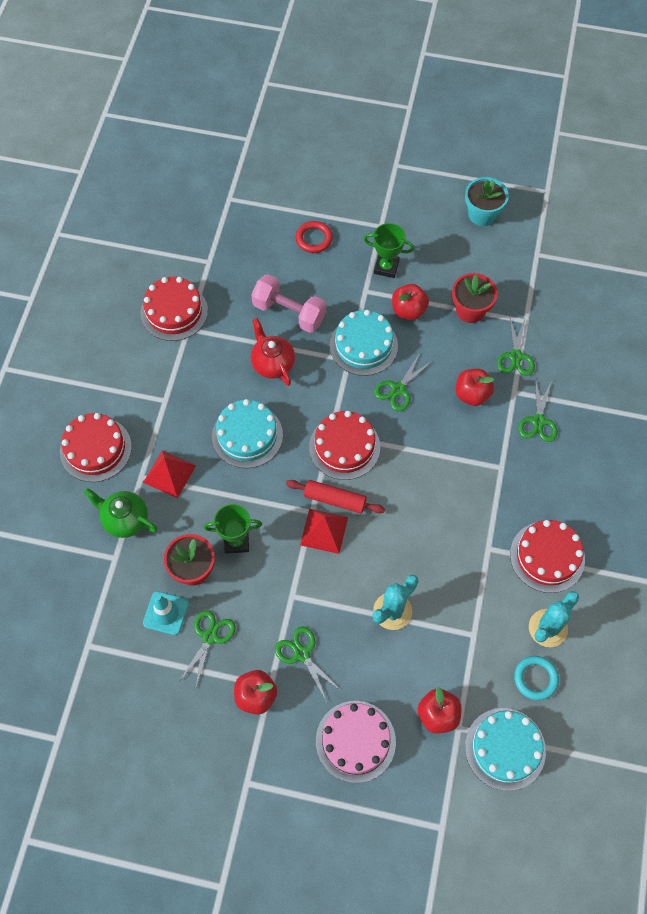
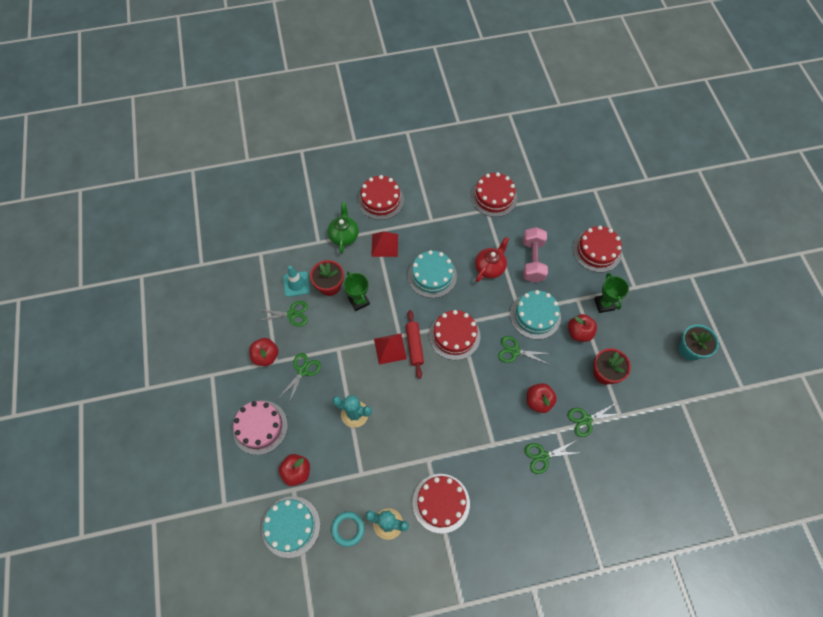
camera: 65 degrees right, 0 degrees up
red ring [296,221,333,253] -> red cake [573,226,622,273]

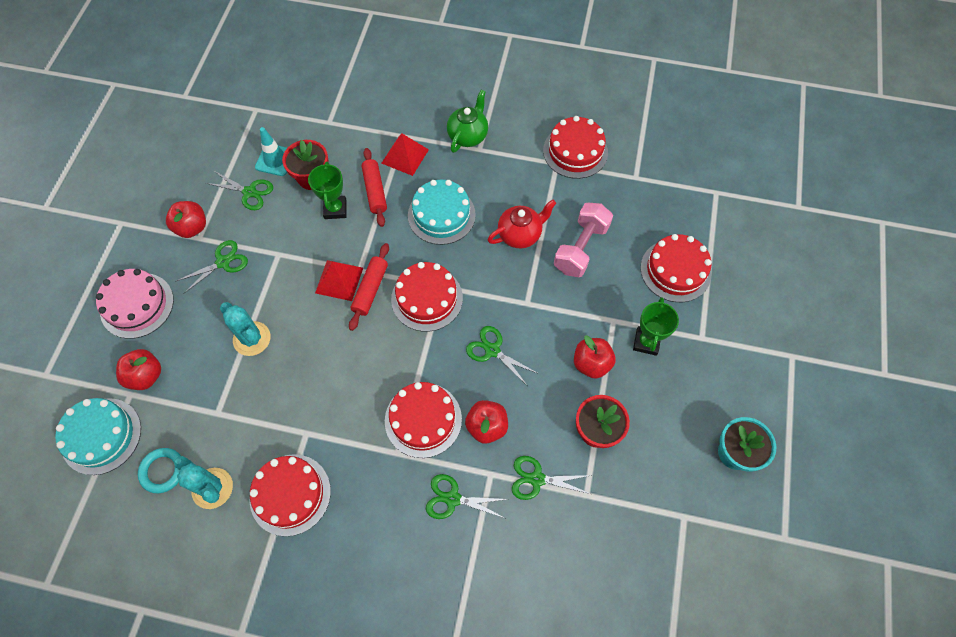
camera: 25 degrees right, 0 degrees up
green teapot [328,202,359,253] -> green teapot moved to [447,90,488,153]
red cake [358,175,404,220] -> red cake moved to [385,382,462,458]
turquoise cake [510,290,561,340] -> none
none -> red rolling pin [362,148,387,227]

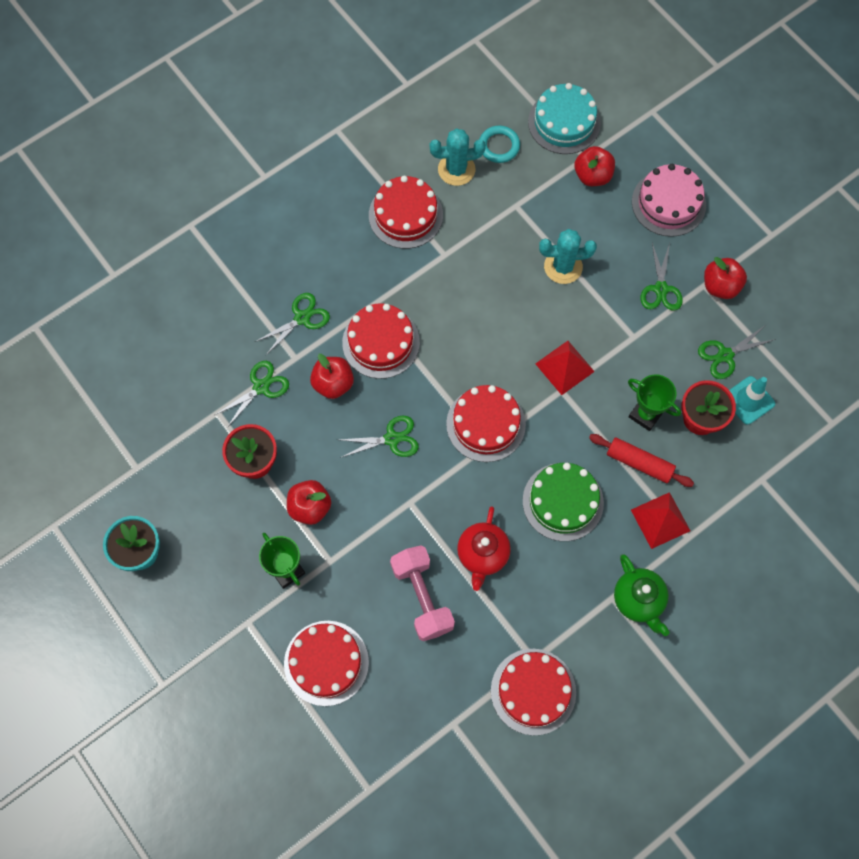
camera: 130 degrees right, 5 degrees up
red rolling pin [349,243,389,331] -> none
turquoise cake [408,180,476,245] -> green cake [523,463,604,541]

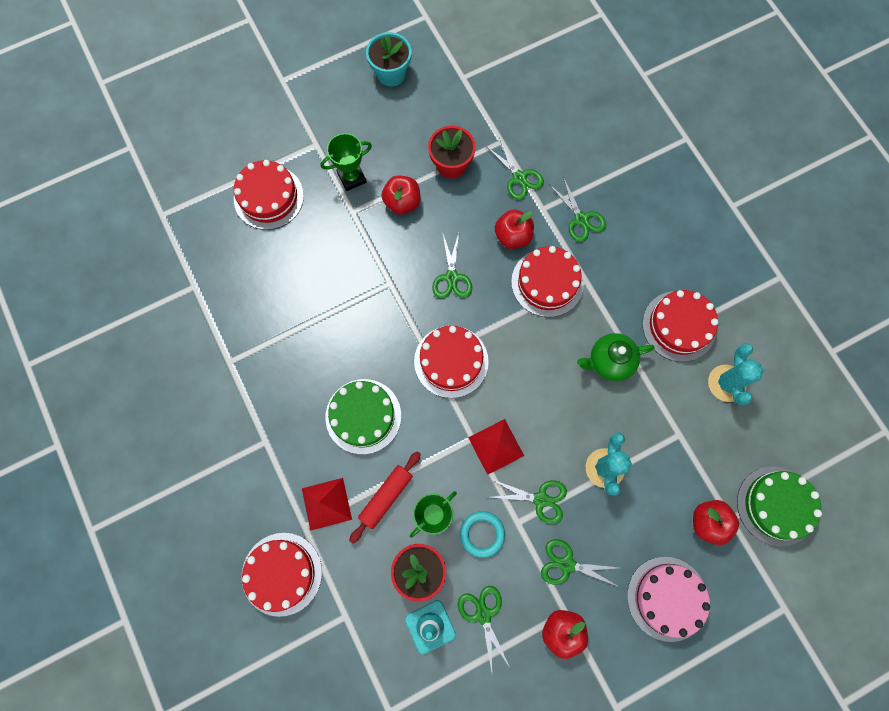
camera: 100 degrees right, 5 degrees up
pink dumbbell [390,545,455,641] -> none
red teapot [457,506,511,591] -> none
turquoise ring [480,126,520,163] -> turquoise ring moved to [460,511,505,558]
red cake [491,649,576,735] -> red cake moved to [242,533,322,617]
turquoise cake [528,83,601,154] -> green cake [737,466,822,547]
green teapot [614,554,669,636] -> green teapot moved to [577,333,655,381]
none -> green scissors [490,479,567,524]

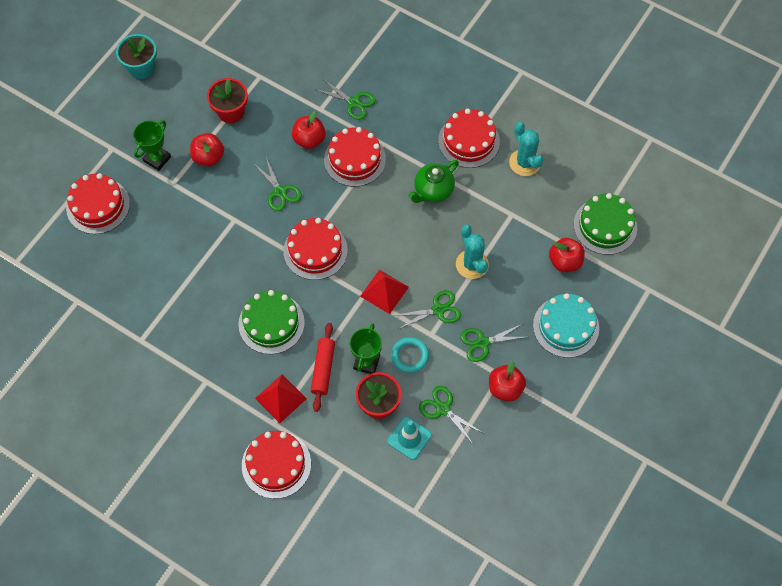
camera: 30 degrees left, 10 degrees down
green scissors [486,138,544,200] -> none
pink cake [627,557,710,642] -> turquoise cake [533,293,599,358]

